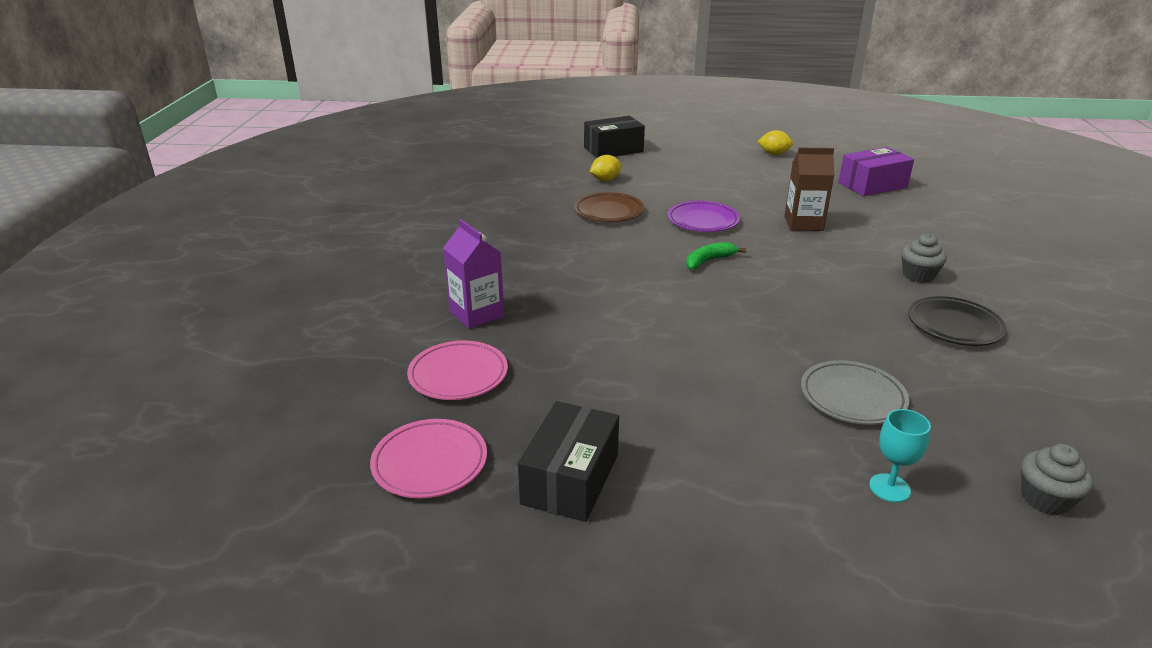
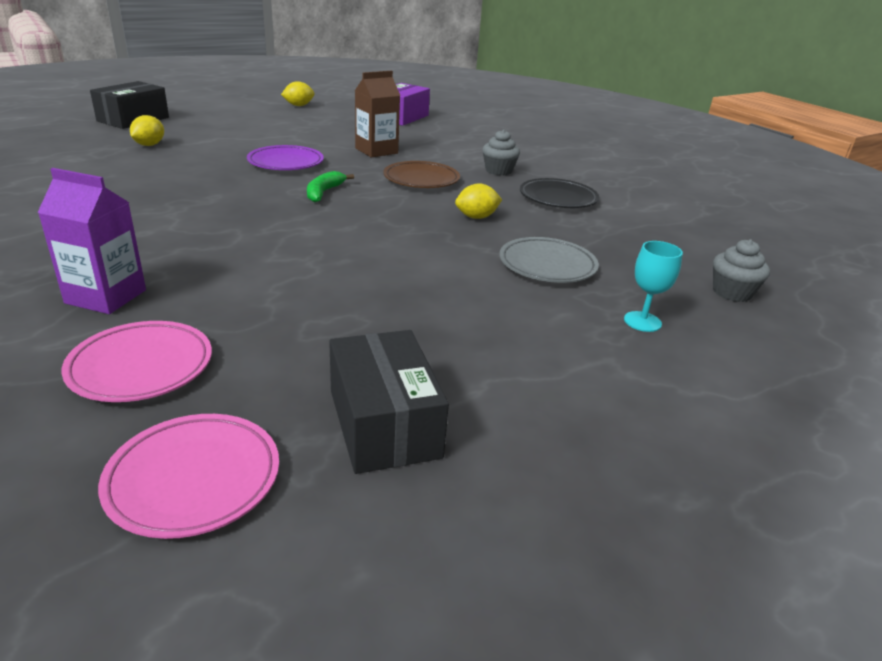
camera: 40 degrees left, 0 degrees up
brown plate [574,192,644,222] -> brown plate moved to [384,161,460,188]
none -> yellow lemon [455,183,502,219]

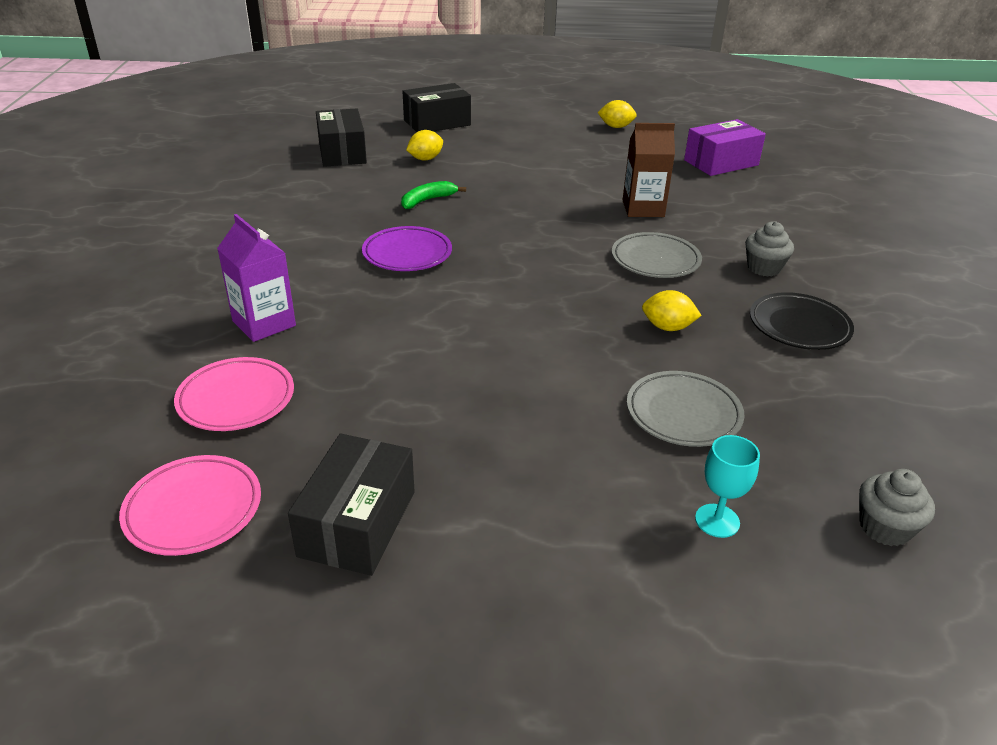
camera: 35 degrees right, 5 degrees up
purple plate [247,145,324,170] -> purple plate moved to [362,226,452,271]
green banana [307,171,354,202] -> green banana moved to [401,181,466,209]
brown plate [384,161,460,188] -> grey plate [612,232,702,278]
none -> black box [316,109,367,167]

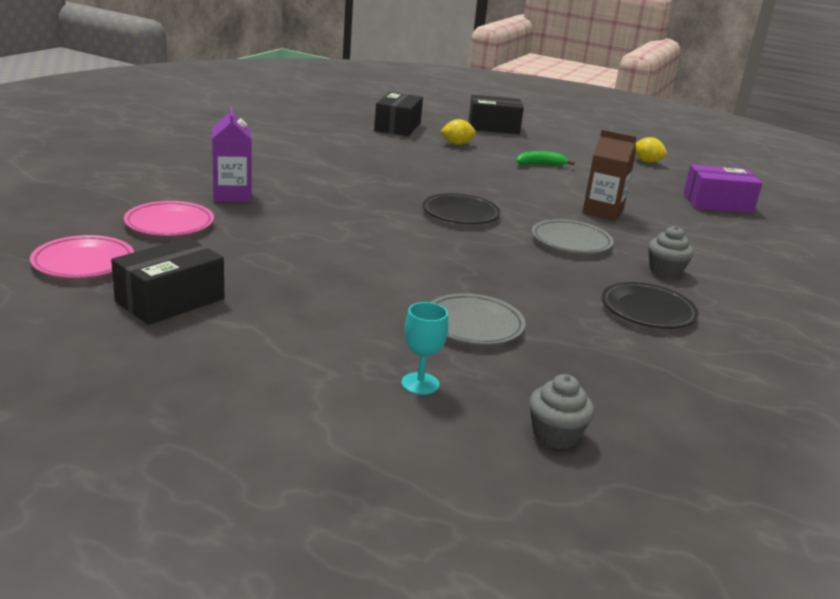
camera: 25 degrees right, 10 degrees down
purple plate [362,226,452,271] -> none
green banana [401,181,466,209] -> green banana moved to [516,151,575,165]
yellow lemon [642,290,702,331] -> none
none -> black plate [423,193,500,224]

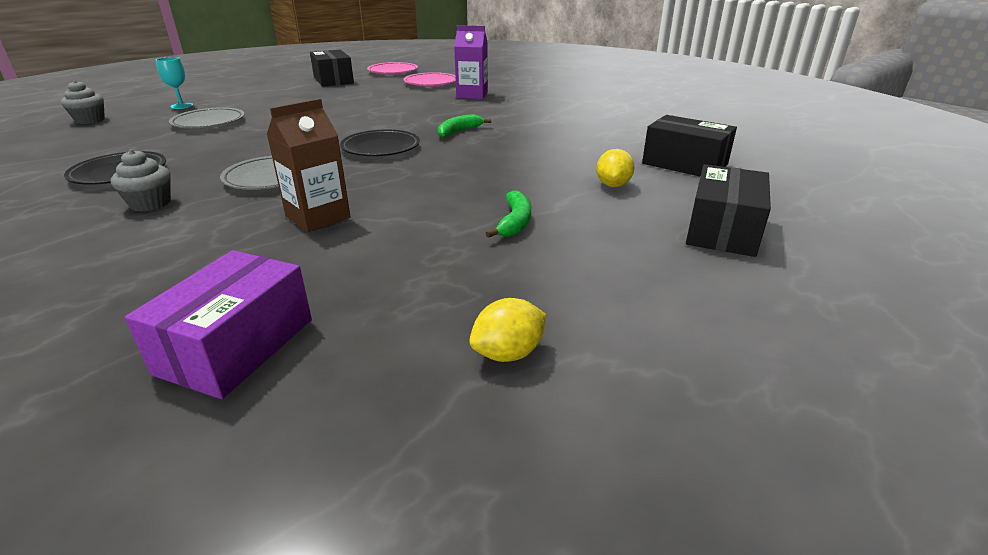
camera: 115 degrees right, 5 degrees up
none -> green banana [438,114,491,138]

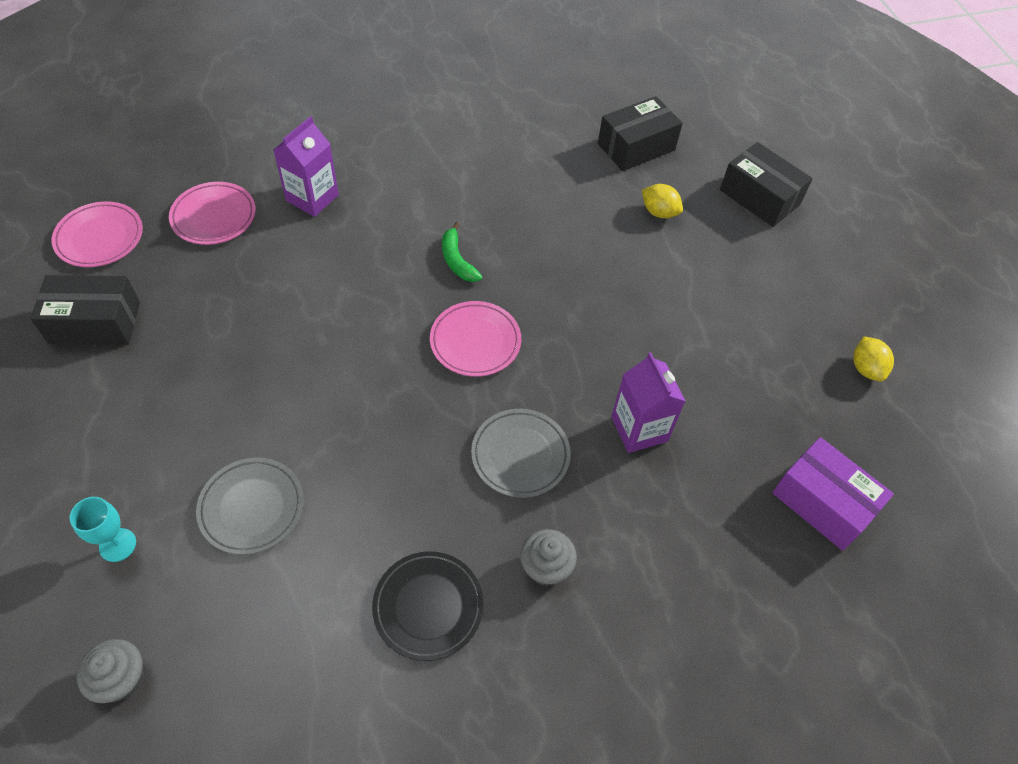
camera: 70 degrees left, 25 degrees up
brown carton [267,99,351,232] -> purple carton [611,352,685,453]
black plate [340,130,420,156] -> pink plate [430,301,521,377]
green banana [486,190,531,238] -> none

